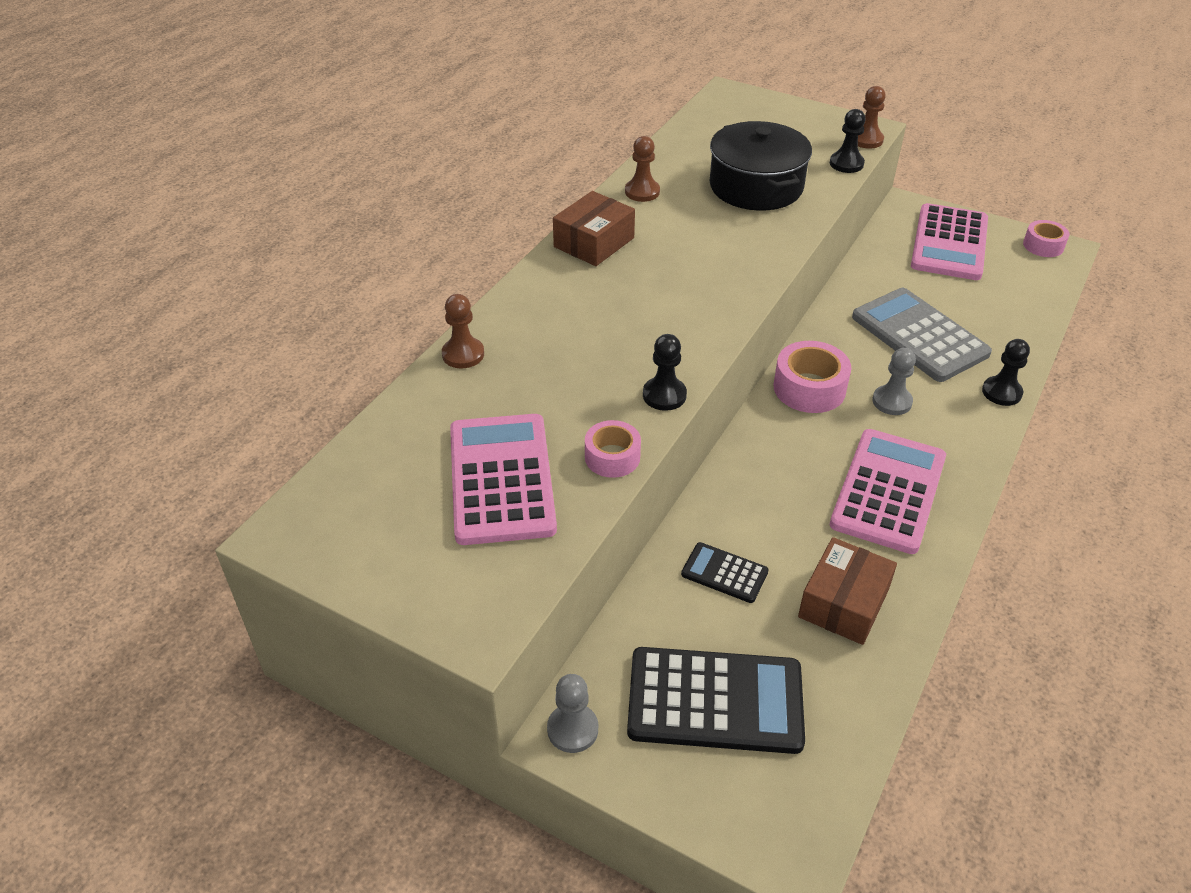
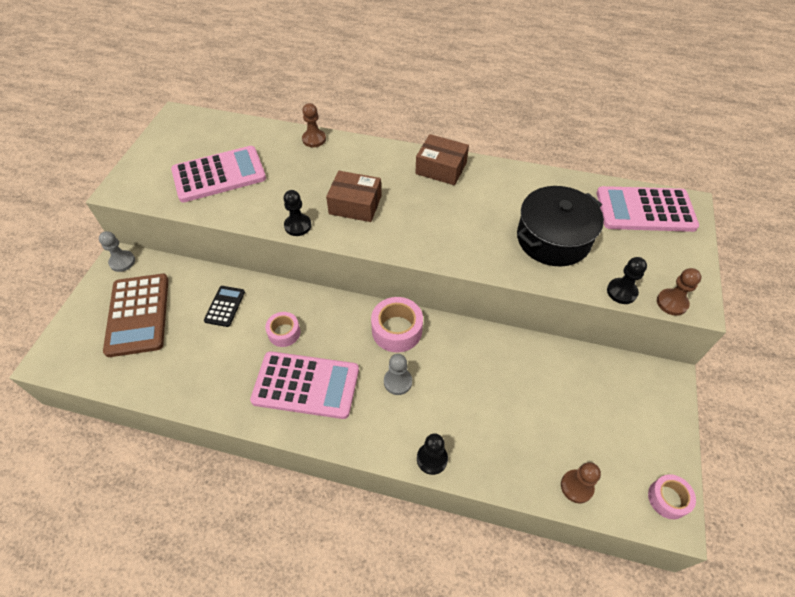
camera: 75 degrees right, 10 degrees up
pink tape [585,420,641,478] -> pink tape moved to [265,312,300,347]
brown pawn [625,136,660,202] -> brown pawn moved to [561,462,601,503]
black calculator [627,647,805,754] -> brown calculator [103,274,169,357]
brown box [798,537,897,645] -> brown box moved to [326,171,382,222]
grey calculator [852,288,992,382] -> none
pink calculator [911,203,988,280] -> pink calculator moved to [597,186,699,232]

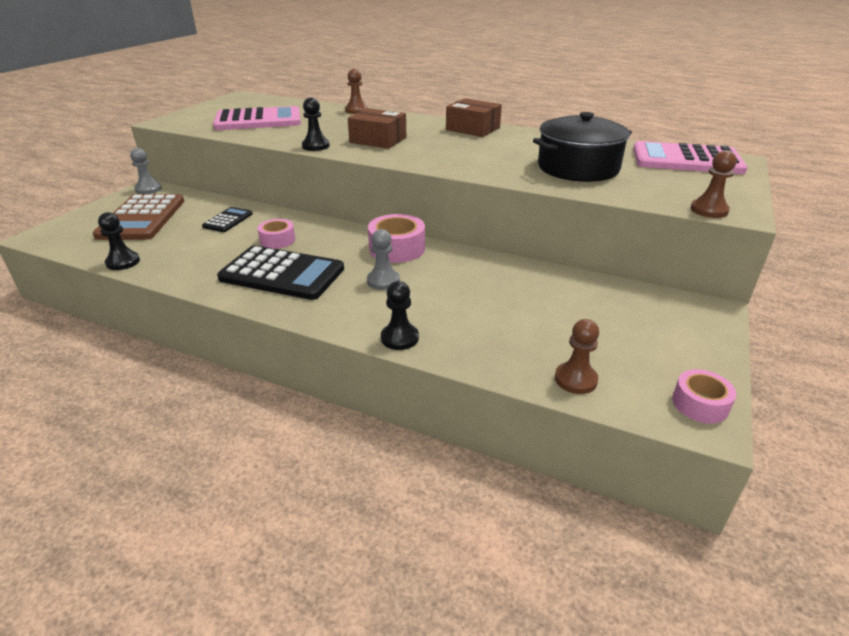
camera: 10 degrees right, 20 degrees down
pink calculator [250,351,359,419] -> black calculator [217,245,344,300]
black pawn [607,257,647,304] -> black pawn moved to [98,212,140,270]

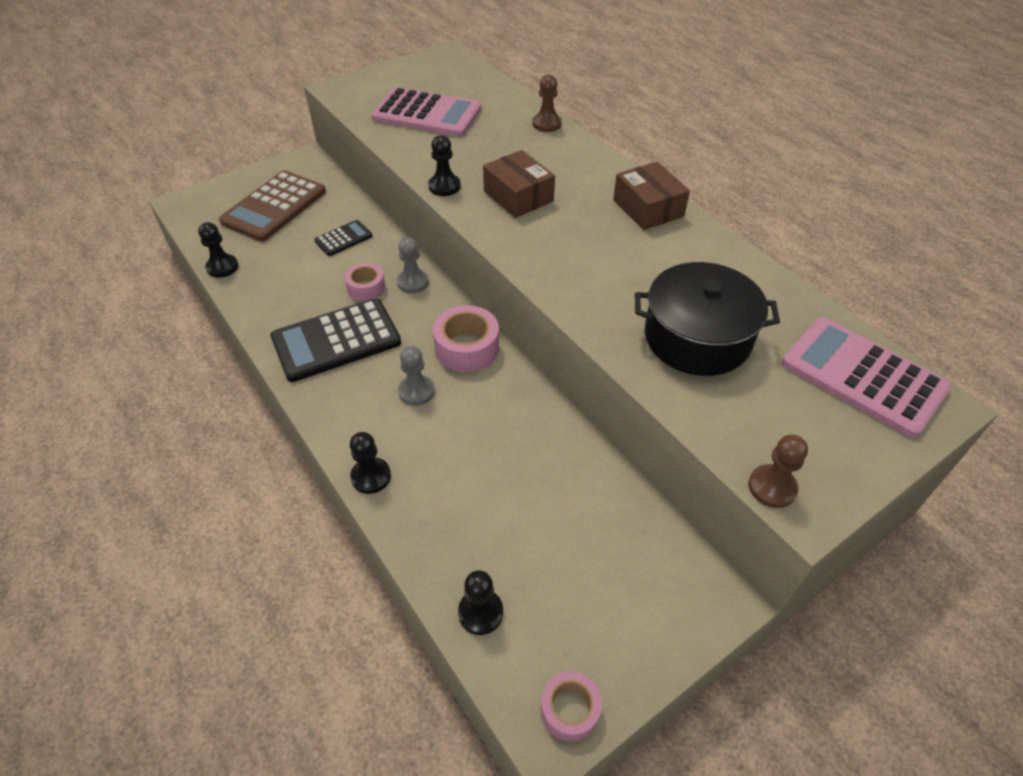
camera: 30 degrees right, 15 degrees up
grey pawn [130,148,162,194] -> grey pawn moved to [397,237,429,293]
black calculator [217,245,344,300] -> black calculator turned 105 degrees clockwise [270,298,401,382]
brown pawn [555,319,599,394] -> black pawn [458,570,503,635]

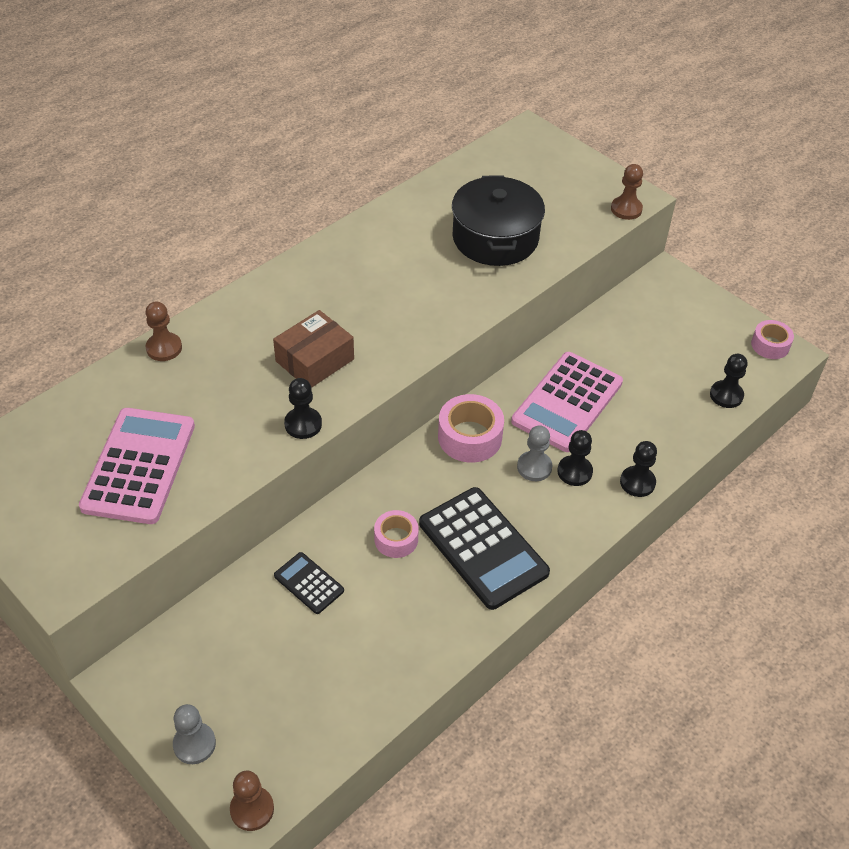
camera: 100 degrees left, 0 degrees up
black pawn [198,222,238,278] -> black pawn moved to [557,430,593,486]
brown calculator [219,170,326,242] -> none
grey pawn [397,237,429,293] -> grey pawn moved to [173,704,216,764]
brown box [613,162,690,230] -> none
pink calculator [781,317,951,438] -> pink calculator moved to [511,352,623,452]
none -> brown pawn [230,771,274,831]

